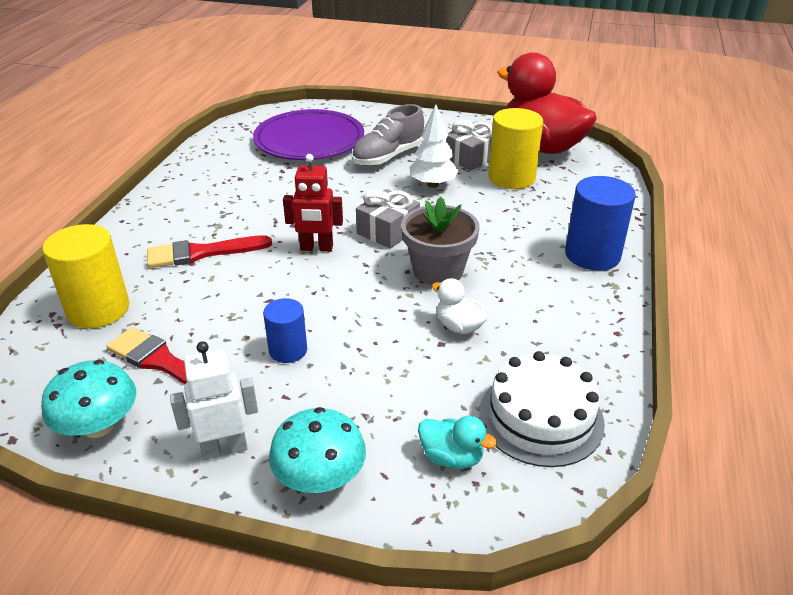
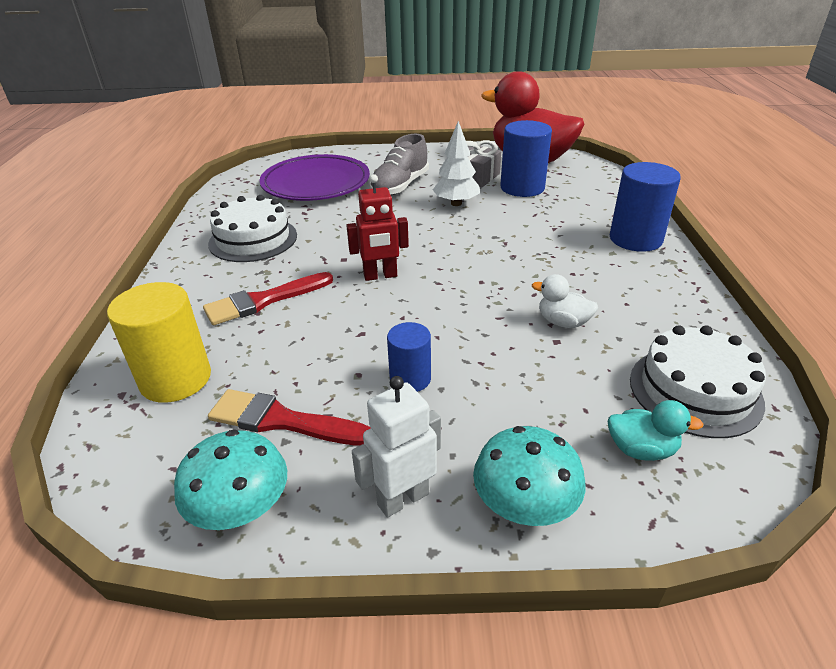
camera: 15 degrees left, 0 degrees up
grey gift [356,189,420,248] -> none
grey flower pot [401,197,480,285] -> none
yellow cylinder [488,108,543,189] -> blue cylinder [500,120,552,197]
none -> white cake [208,195,297,262]

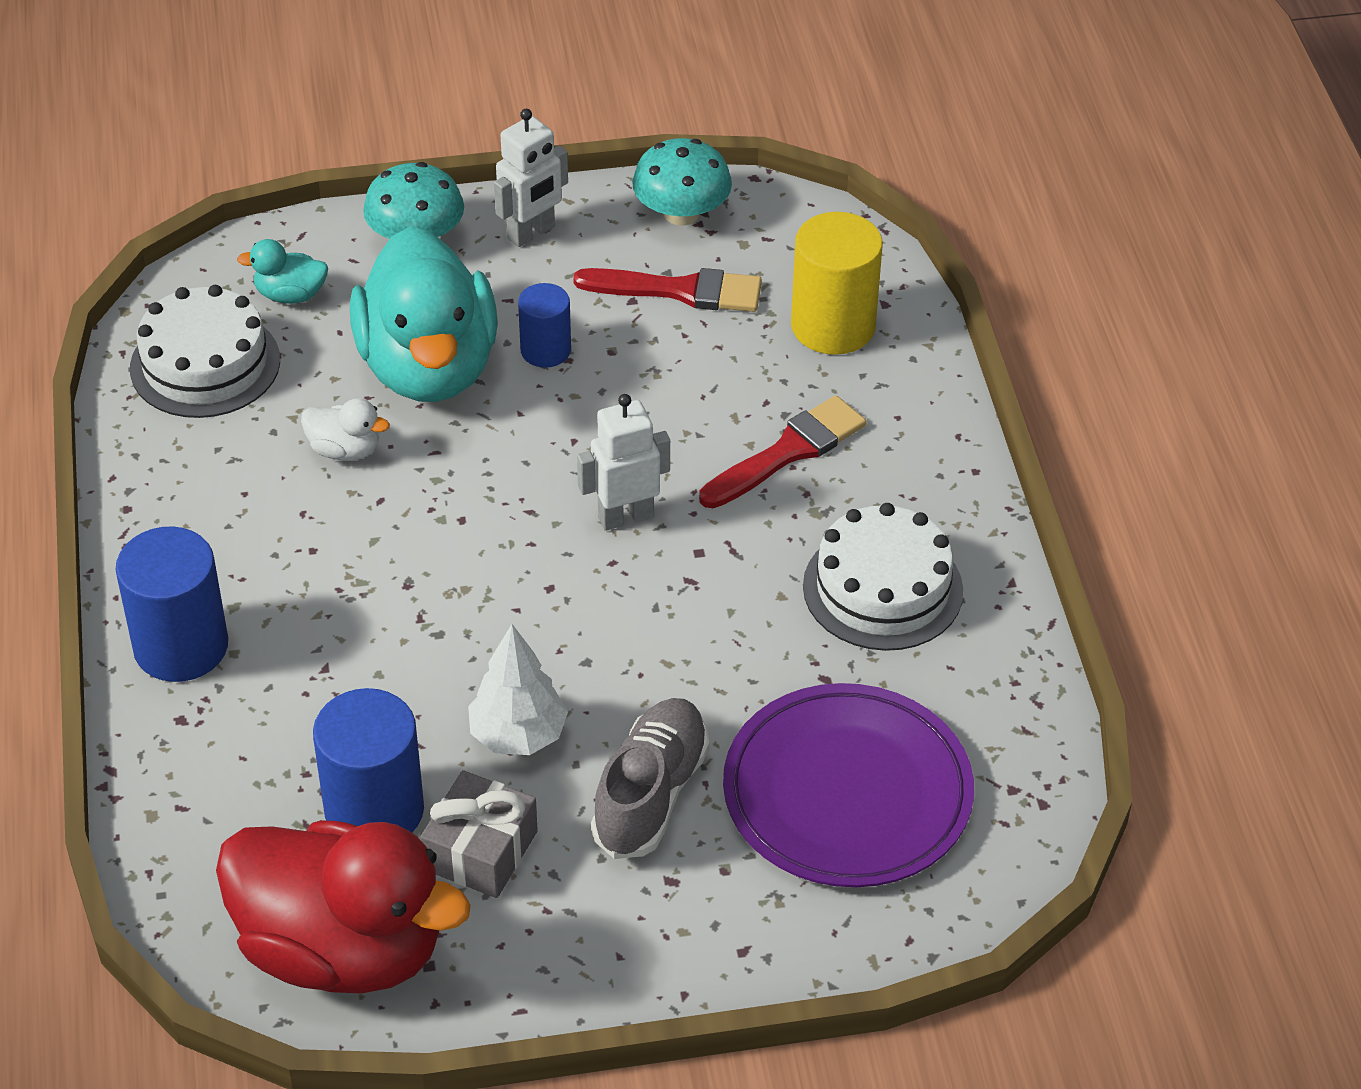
camera: 170 degrees right, 10 degrees up
red robot [346,174,409,281] -> white robot [577,394,670,531]
none -> turquoise duck [350,226,498,402]

